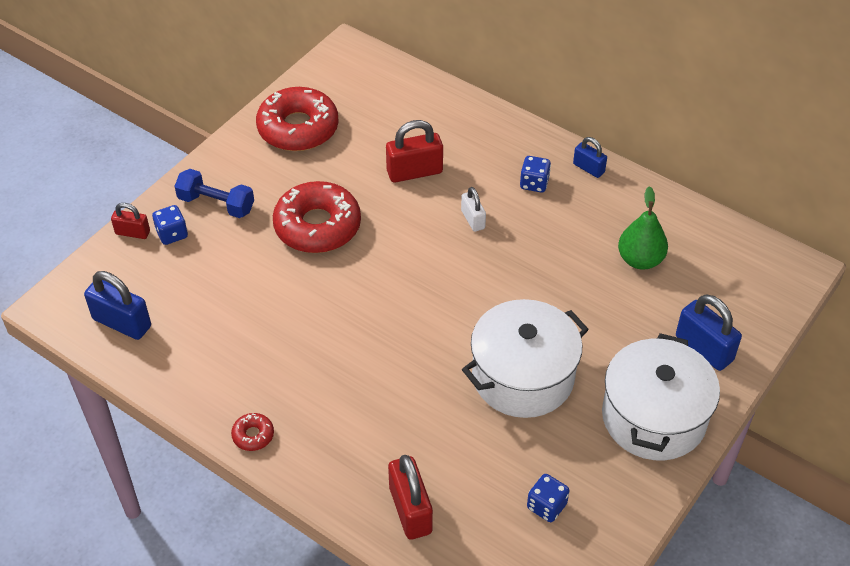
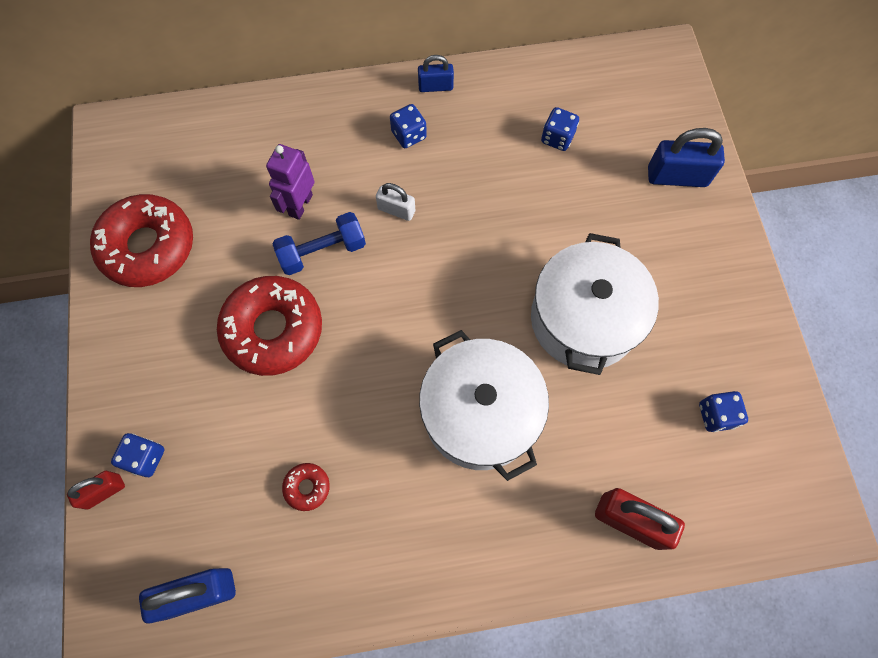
camera: 45 degrees left, 20 degrees up
blue dumbbell [174,169,254,218] -> blue dumbbell moved to [272,212,366,275]
red donut [231,413,274,451] -> red donut moved to [282,463,330,511]
red padlock [386,120,443,183] -> purple robot [266,144,315,220]
white pot [602,333,720,460] -> white pot moved to [419,330,549,481]
green pear [618,186,668,270] -> blue dice [541,107,579,151]

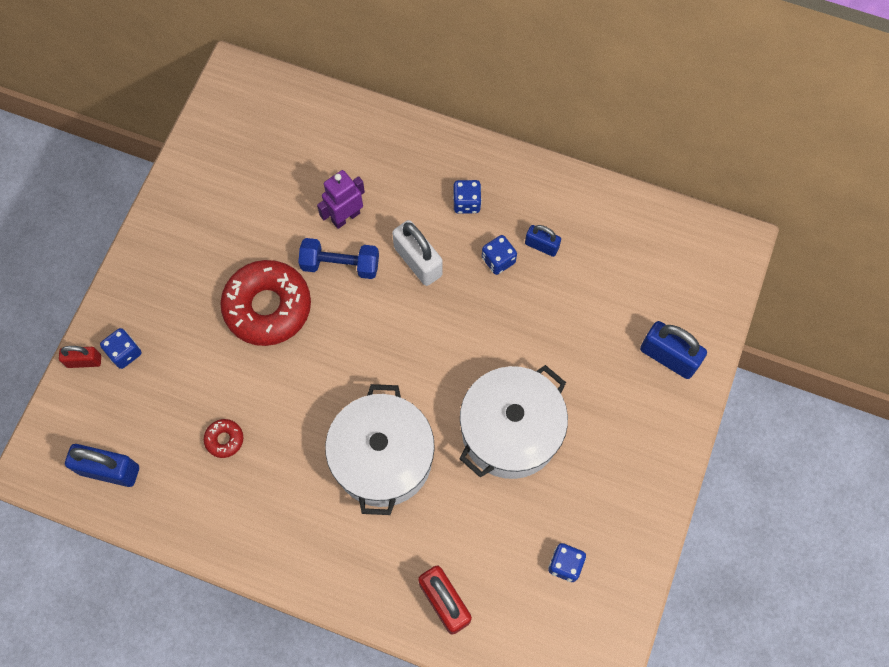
camera: 30 degrees right, 0 degrees up
red donut [90,194,193,287] -> none
white padlock [376,183,415,221] -> white padlock [392,220,443,286], size x1.67
blue padlock [418,55,454,92] -> blue padlock moved to [525,225,561,257]
blue dice [541,107,579,151] -> blue dice moved to [482,235,517,275]

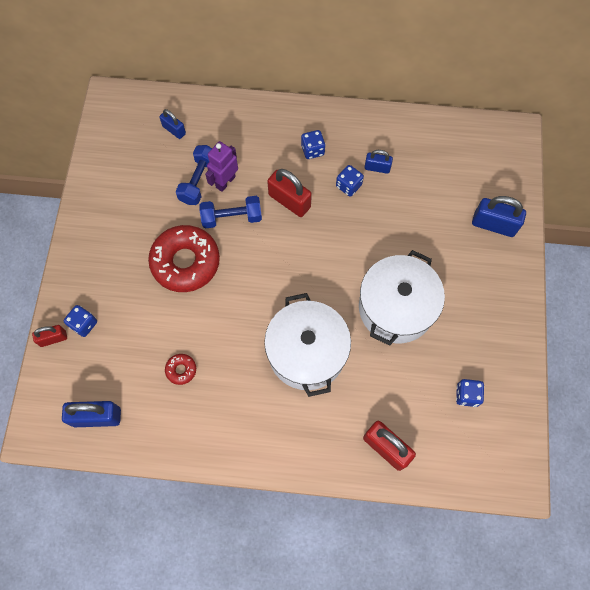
camera: 15 degrees left, 0 degrees up
white padlock [392,220,443,286] -> red padlock [267,169,312,217]
none -> blue padlock [159,109,186,139]
none -> blue dumbbell [176,145,212,205]

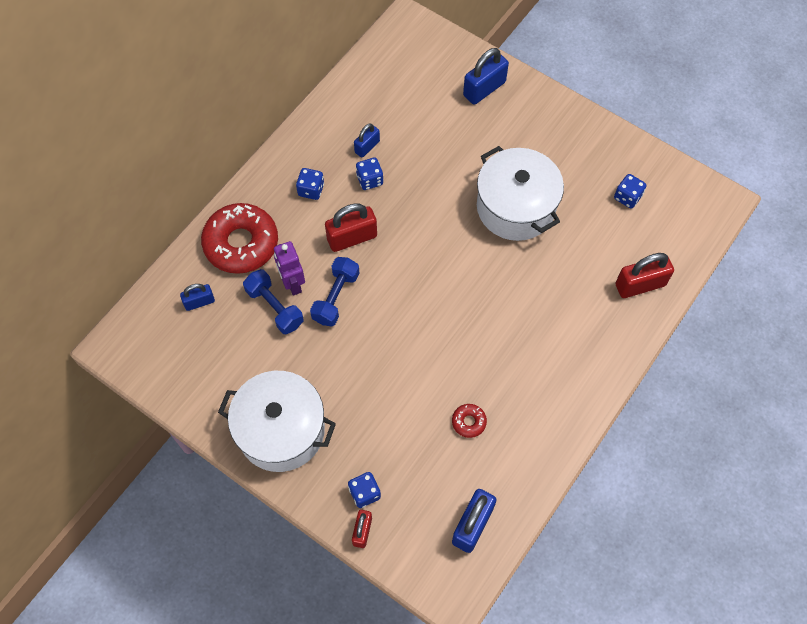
camera: 60 degrees left, 5 degrees down
red donut [148,225,220,292] -> red donut moved to [201,203,278,274]
white pot [264,293,351,397] -> white pot moved to [218,371,336,472]

